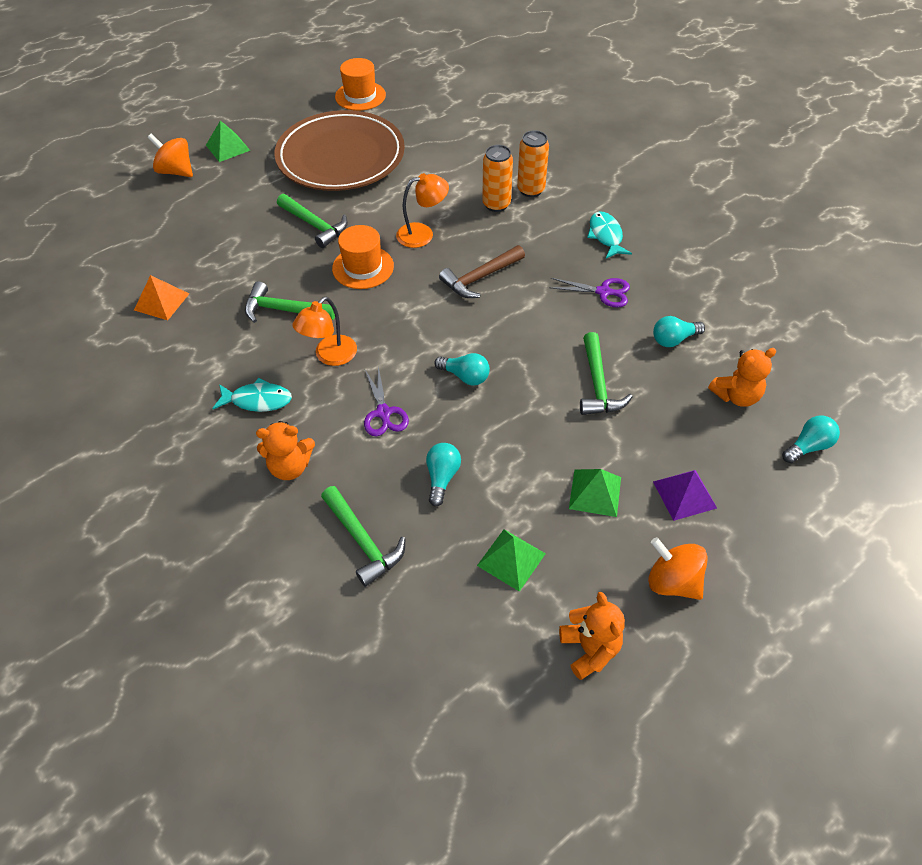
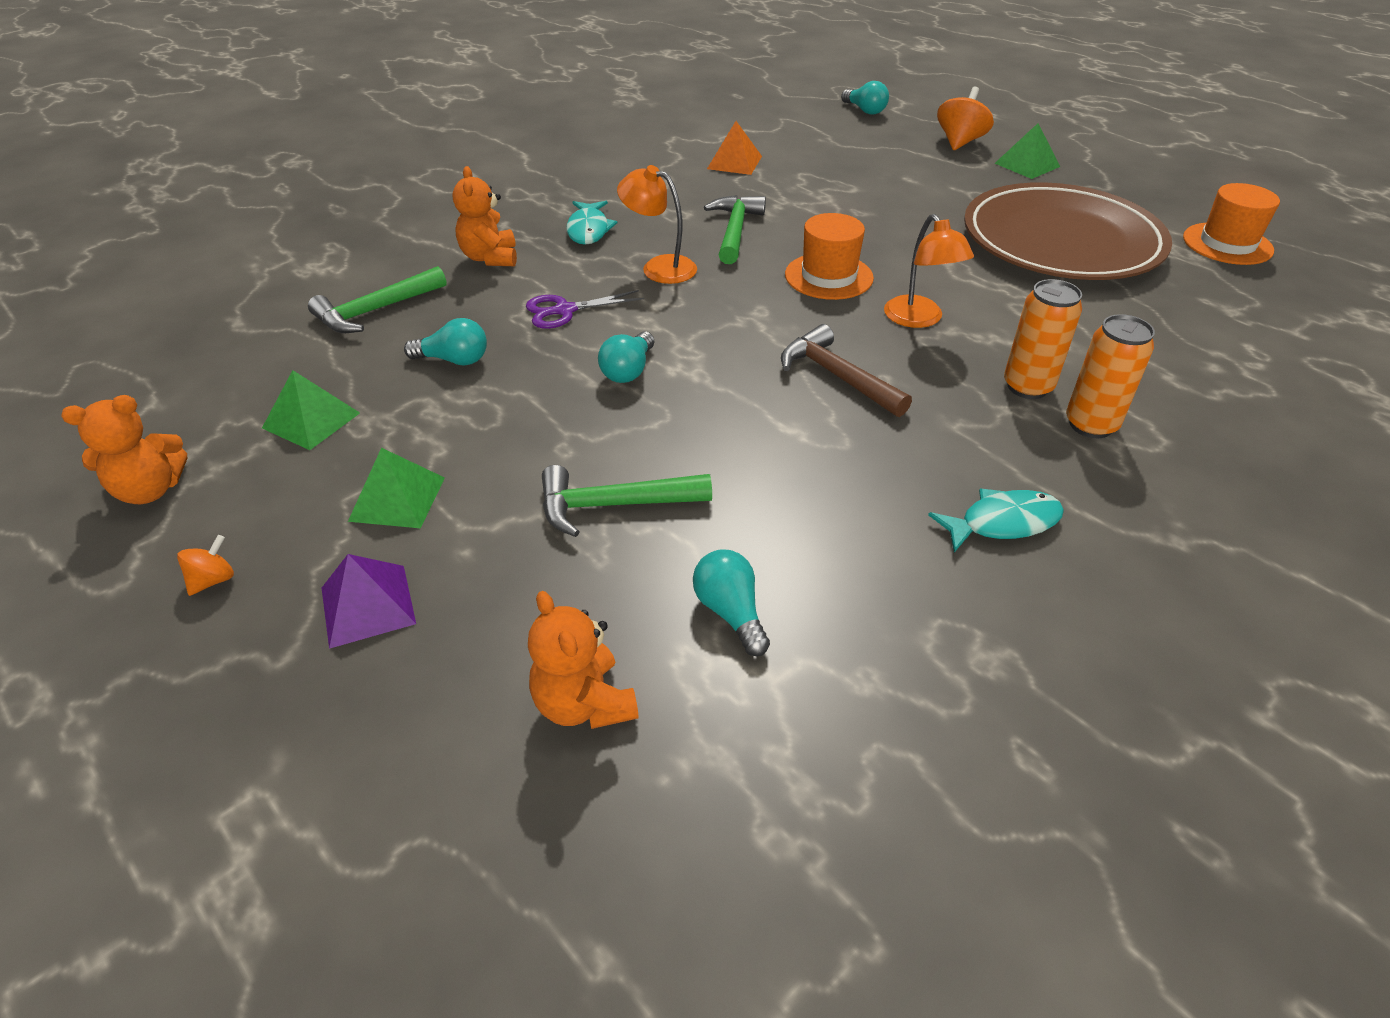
camera: 85 degrees right, 10 degrees down
green hammer [277,194,348,248] -> none
purple scissors [549,278,630,307] -> none
orange spinning top [648,537,708,600] -> orange spinning top [177,535,234,596], size x0.52
turquoise light bulb [782,416,840,463] -> turquoise light bulb moved to [841,81,889,115]

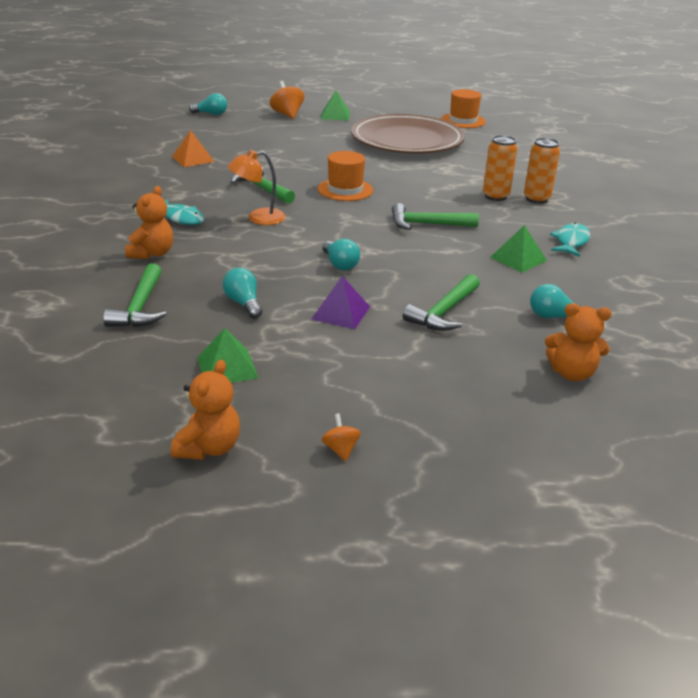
camera: 50 degrees left, 10 degrees down
purple pyramid [322,554,416,649] -> purple pyramid moved to [311,276,370,329]
green pyramid [348,448,445,528] -> green pyramid moved to [490,225,547,273]
turquoise light bulb [404,318,487,365] -> turquoise light bulb turned 75 degrees counterclockwise [223,268,262,319]
orange teddy bear [453,166,517,266] -> orange teddy bear turned 105 degrees counterclockwise [125,186,173,259]
purple scissors [526,290,644,329] -> none
brown hammer [781,324,912,417] -> green hammer [392,203,479,230]
orange lamp [884,214,974,328] -> none

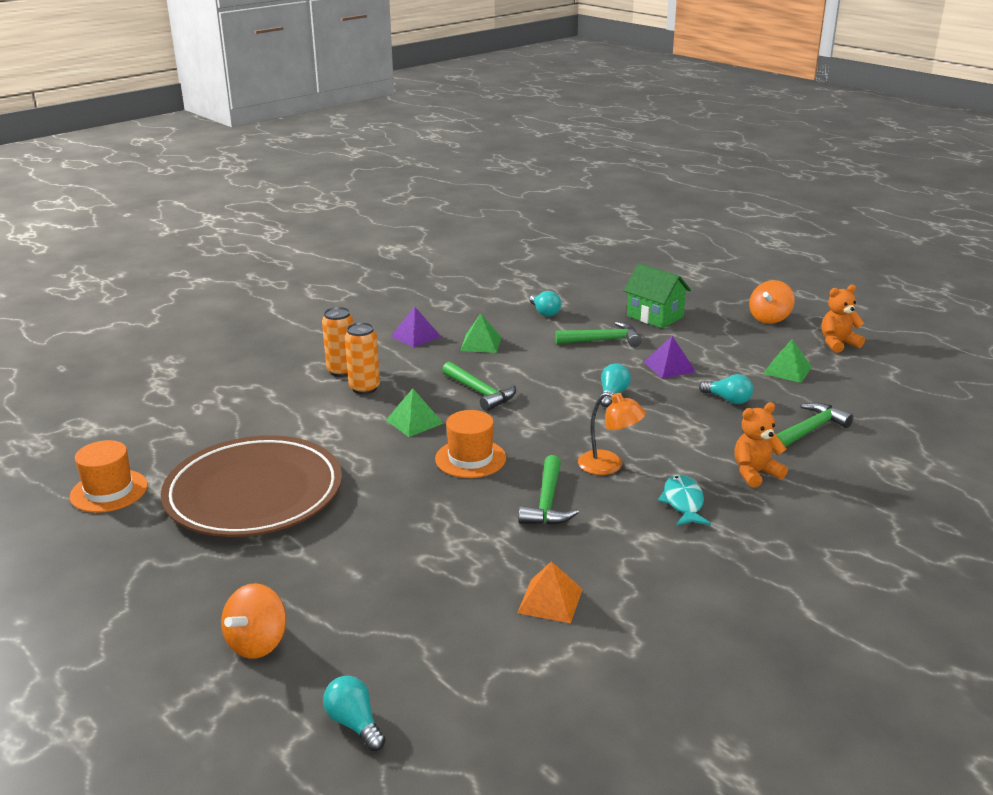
camera: 130 degrees left, 5 degrees down
turquoise light bulb [223,268,262,319] -> turquoise light bulb turned 75 degrees counterclockwise [699,374,753,404]
green pyramid [321,90,350,121] -> green pyramid moved to [386,389,444,437]
orange spinning top [322,413,361,461] -> orange spinning top [749,280,795,324], size x1.91
orange teddy bear [545,303,611,381] -> none
turquoise fish [550,222,590,257] -> purple pyramid [391,306,441,348]
none -> green house [623,263,691,328]

